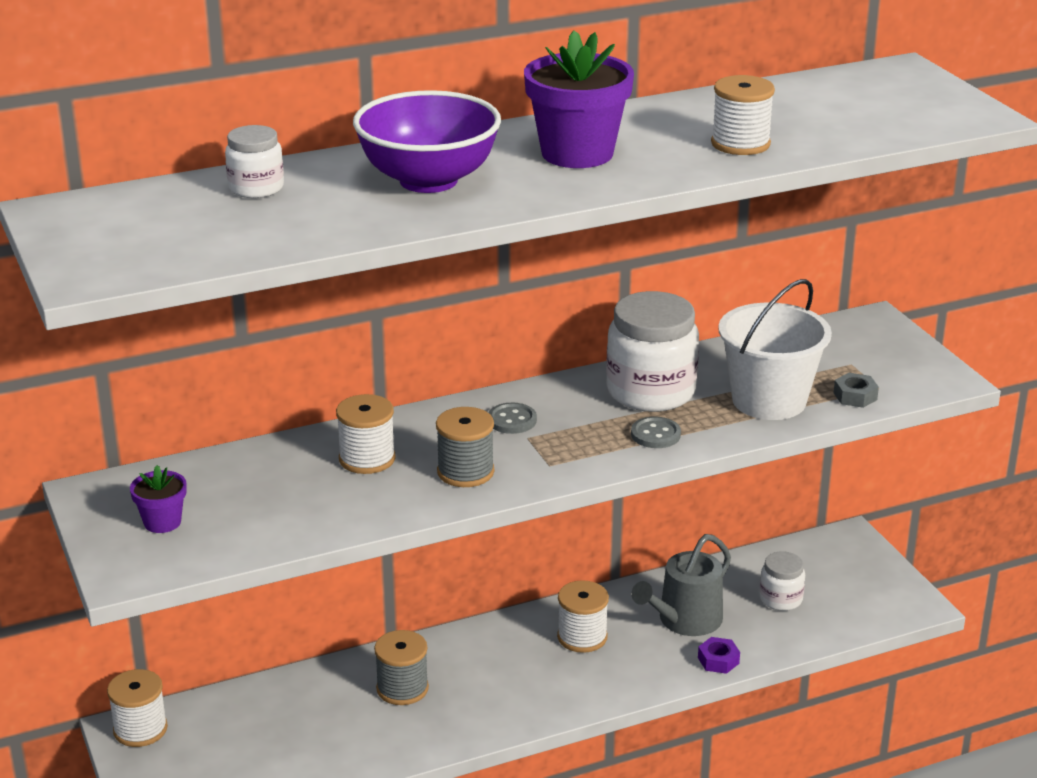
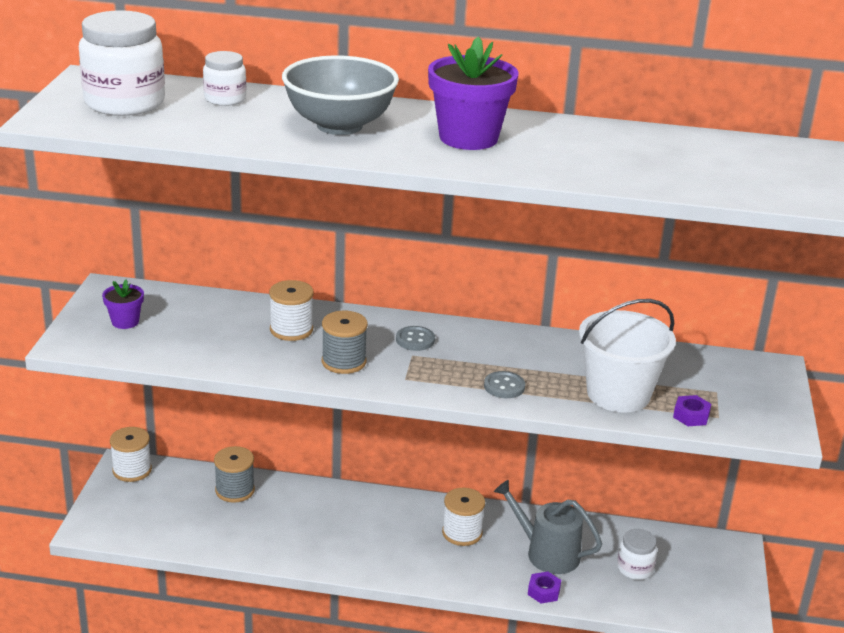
camera: 30 degrees right, 0 degrees up
purple bowl [353,90,501,193] -> grey bowl [282,56,399,135]
grey spool [374,630,429,705] -> grey spool moved to [214,446,255,503]
white jar [606,291,699,412] -> white jar moved to [79,10,165,116]
grey watering can [631,534,731,636] -> grey watering can turned 45 degrees clockwise [494,480,602,574]
white spool [711,75,775,155] -> none
grey nut [834,373,879,408] -> purple nut [673,395,711,426]

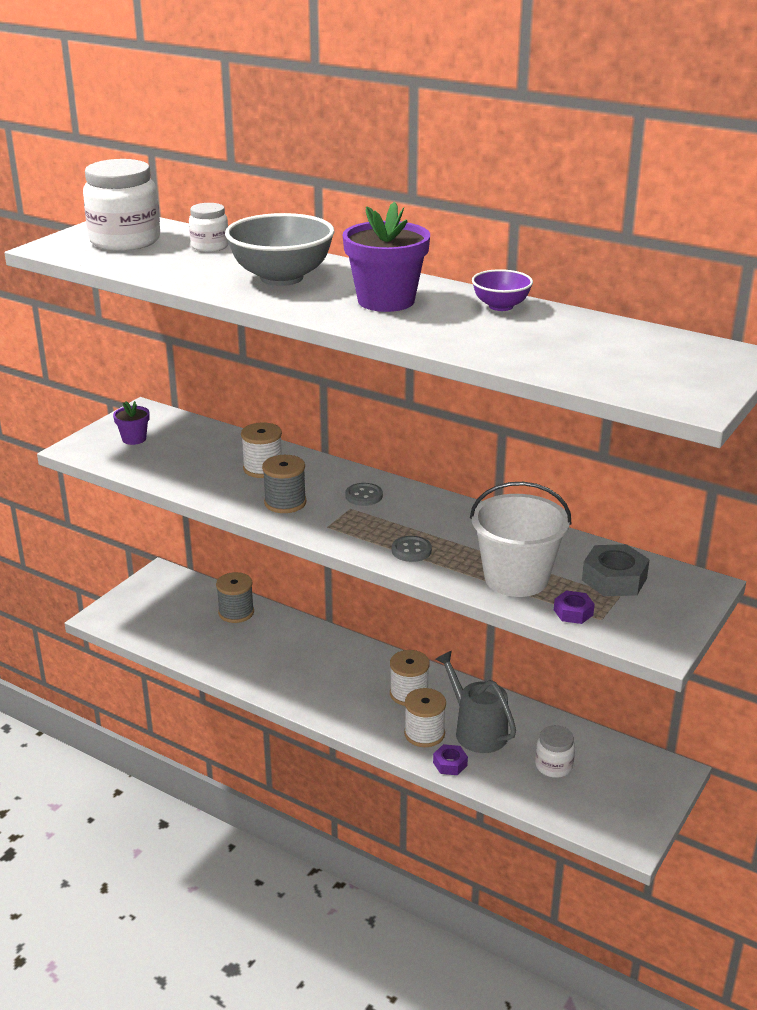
camera: 25 degrees right, 0 degrees up
white spool [110,427,152,482] -> white spool moved to [404,688,446,747]
none -> purple bowl [472,269,533,311]
none -> grey nut [582,544,650,596]

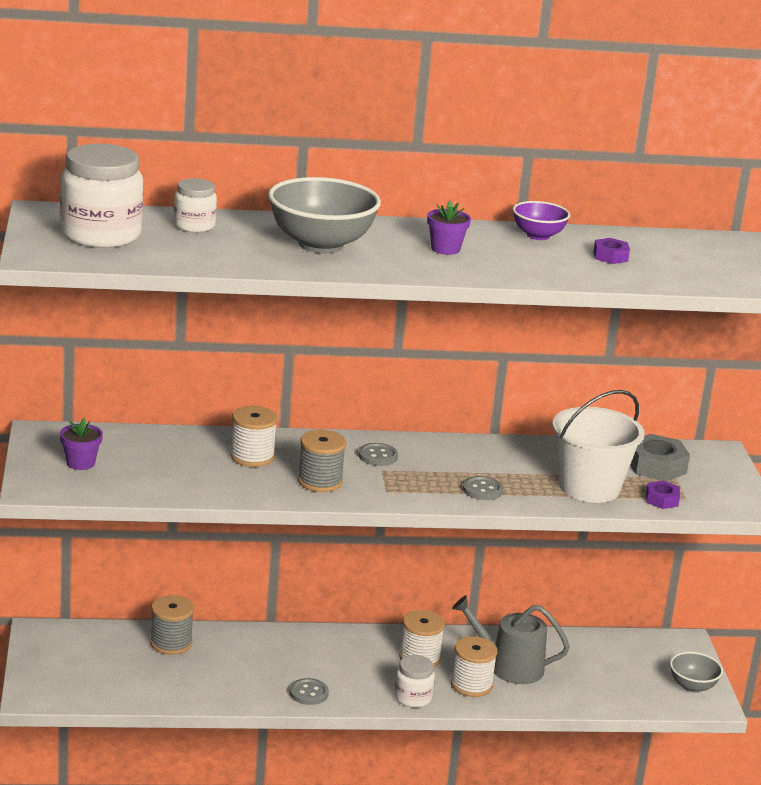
camera: 40 degrees left, 5 degrees down
purple flower pot [343,202,430,312] -> purple flower pot [427,200,471,255], size x0.51
purple nut [433,744,468,775] -> purple nut moved to [593,238,630,264]
white jar [535,725,575,778] -> white jar moved to [394,655,435,708]
none -> grey button [290,678,329,705]
none -> grey bowl [670,652,723,693]

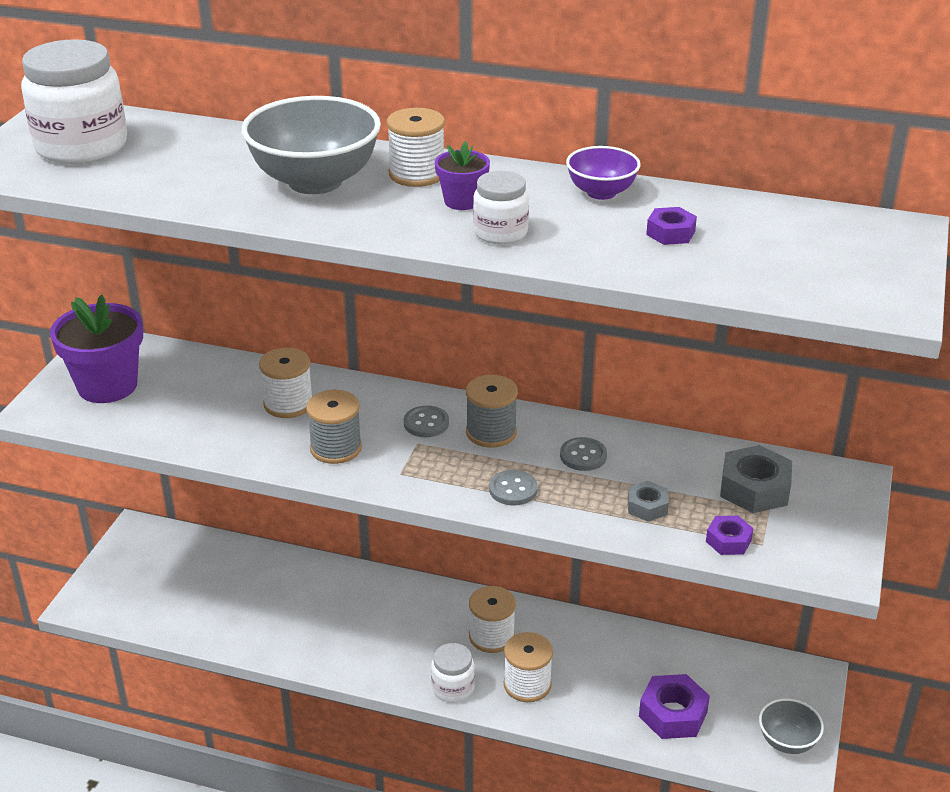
camera: 25 degrees right, 10 degrees up
purple flower pot [60,418,103,470] -> purple flower pot [50,295,143,403], size x1.94
grey spool [150,595,194,655] -> grey spool moved to [466,375,518,448]
white jar [174,178,217,232] -> white jar moved to [473,171,529,244]
grey button [290,678,329,705] -> grey button moved to [560,437,607,471]
grey watering can [452,595,570,684] -> none
white bucket [552,390,645,503] -> grey nut [628,481,669,522]
none -> white spool [387,108,445,187]
none -> purple nut [639,674,710,739]

